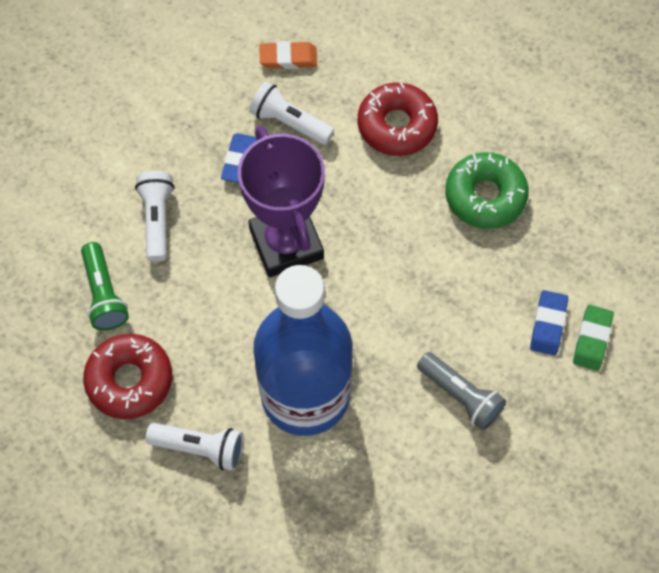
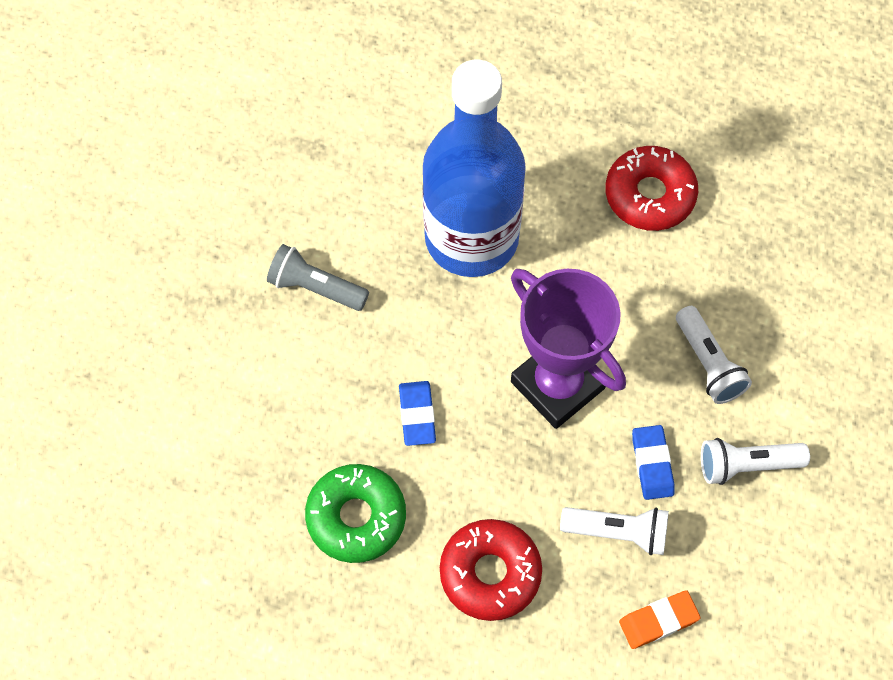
camera: 160 degrees right, 0 degrees up
green flashlight [81,242,129,331] -> none
white flashlight [146,423,244,471] -> white flashlight moved to [701,438,810,485]
blue eraser [530,290,568,356] -> blue eraser moved to [399,381,436,446]
green eraser [573,305,614,371] -> none

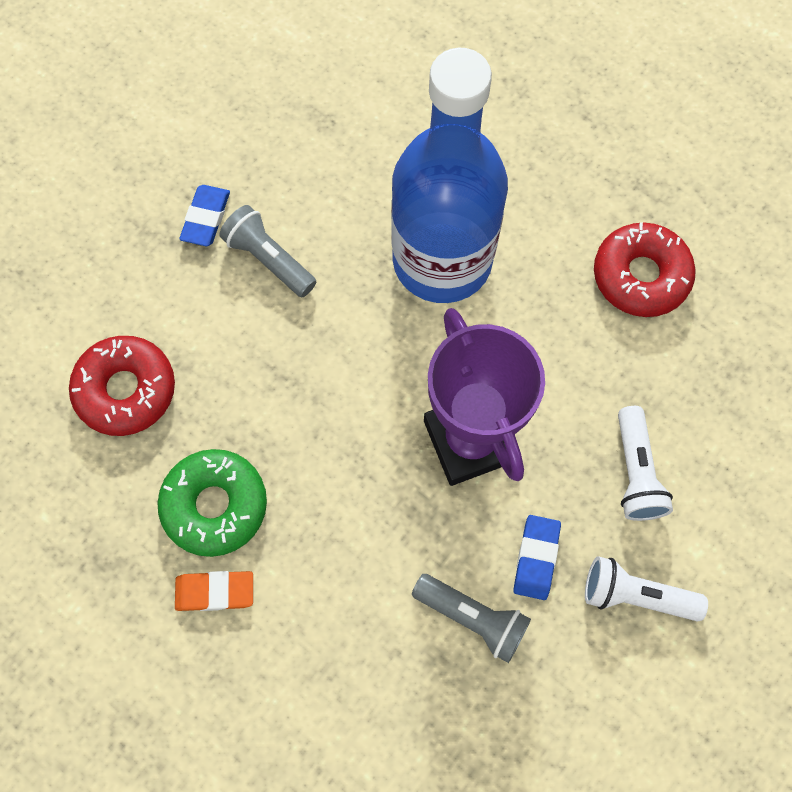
camera: 20 degrees right, 5 degrees up
blue eraser [399,381,436,446] -> blue eraser moved to [179,185,230,246]
red donut [440,519,542,621] -> red donut moved to [69,336,175,436]
white flashlight [560,507,669,555] -> grey flashlight [412,574,531,663]
orange eraser [619,590,701,649] -> orange eraser moved to [175,571,253,611]

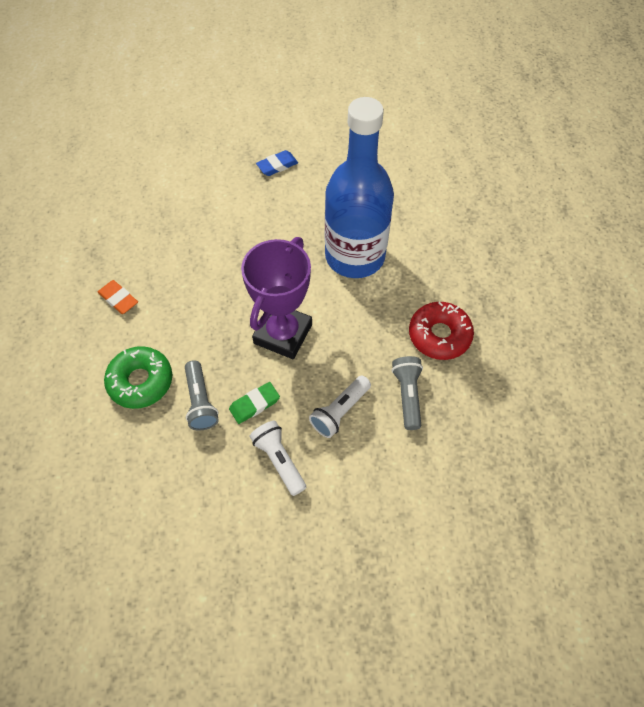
camera: 45 degrees right, 10 degrees down
red donut [69,336,175,436] -> none
green donut [158,449,267,557] -> green donut moved to [104,346,172,409]
grey flashlight [219,205,316,297] -> grey flashlight moved to [392,356,423,430]
blue eraser [513,515,561,600] -> green eraser [229,382,280,424]

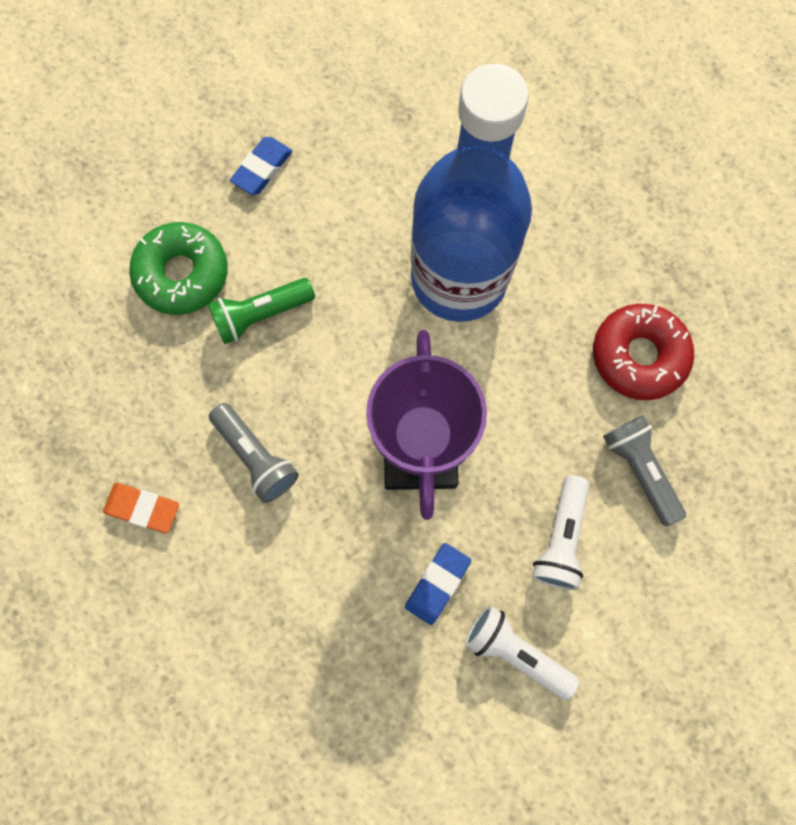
camera: 25 degrees left, 15 degrees up
green donut [104,346,172,409] -> green donut moved to [129,222,228,315]
grey flashlight [185,360,219,431] -> grey flashlight moved to [209,403,299,503]
green eraser [229,382,280,424] -> blue eraser [405,543,471,625]
none -> green flashlight [208,278,315,344]

